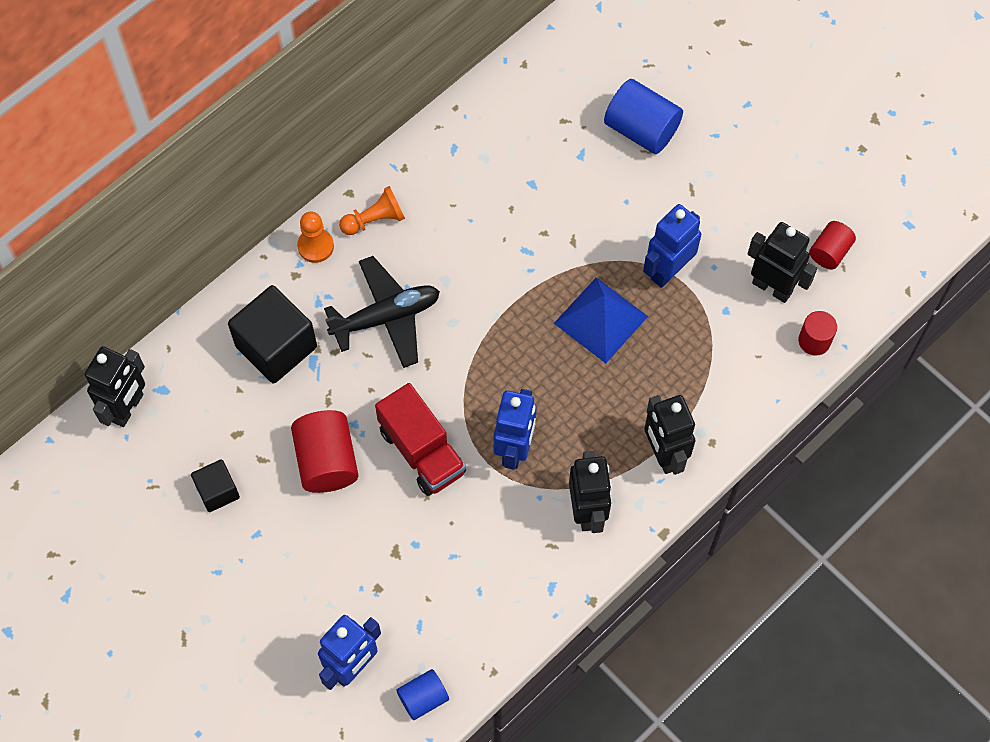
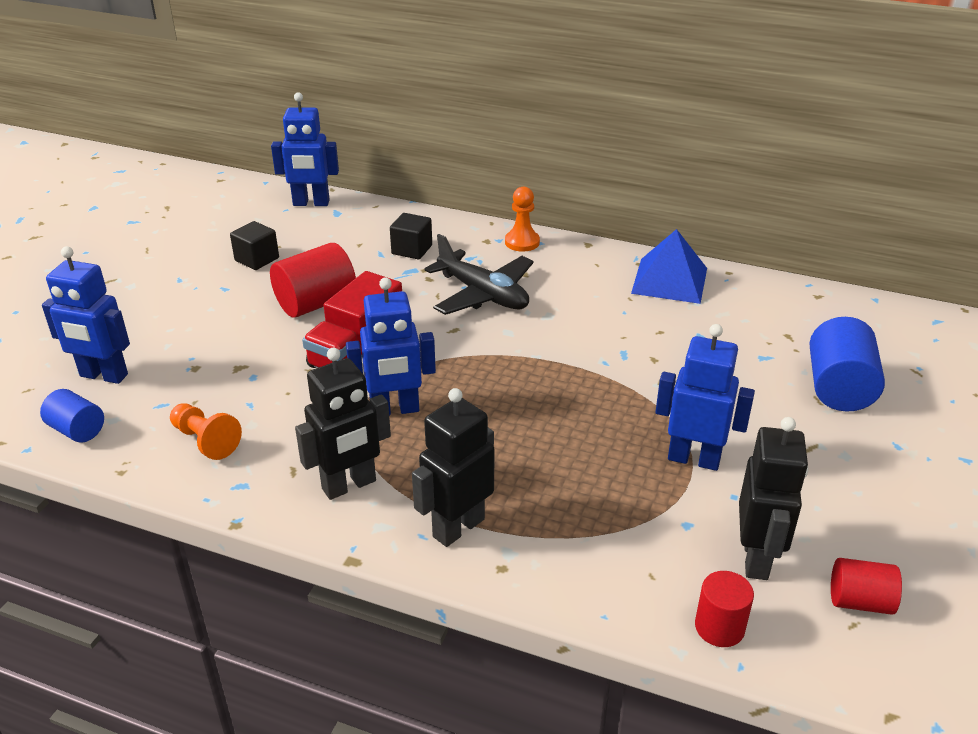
camera: 65 degrees right, 30 degrees down
black robot [85,346,145,427] -> blue robot [271,92,339,206]
black cube [228,285,317,384] -> black cube [390,213,432,259], size x0.56
orange pawn [339,186,405,235] -> orange pawn moved to [170,403,242,460]
blue pyramid [554,277,648,363] -> blue pyramid moved to [631,229,707,304]

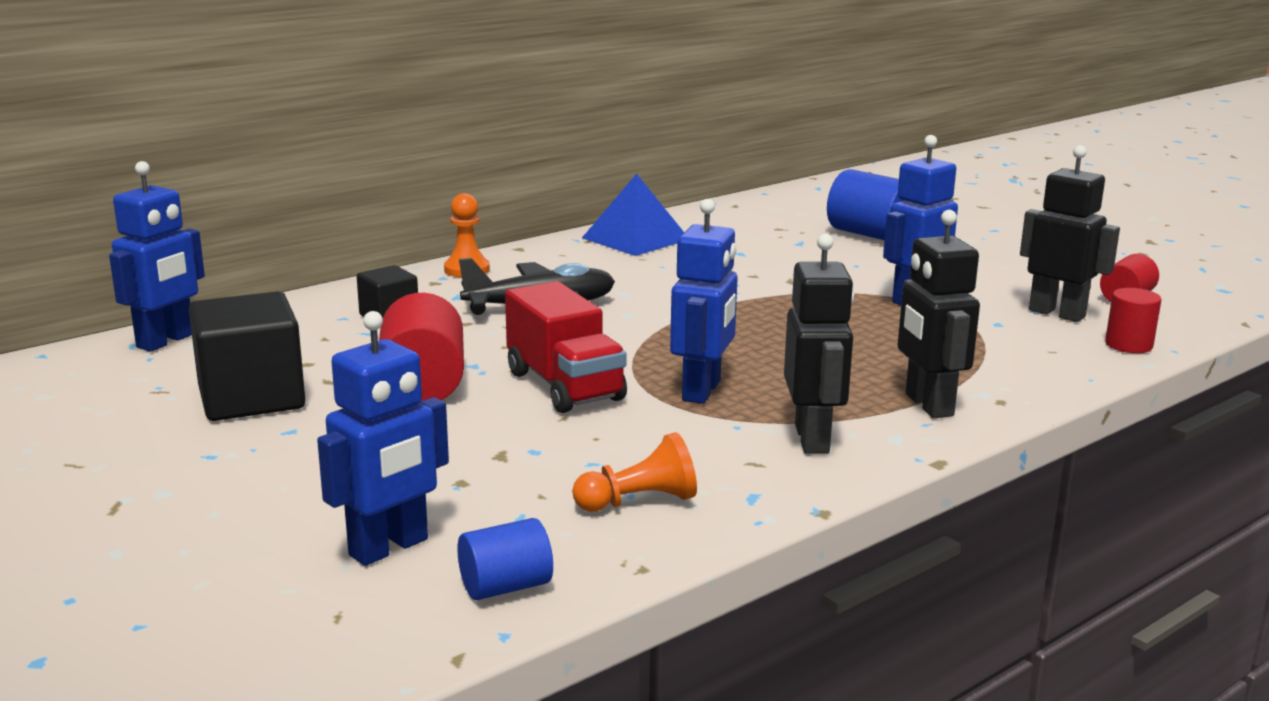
camera: 60 degrees left, 15 degrees down
black cube [230,221,279,270] -> black cube [189,291,305,421], size x1.80

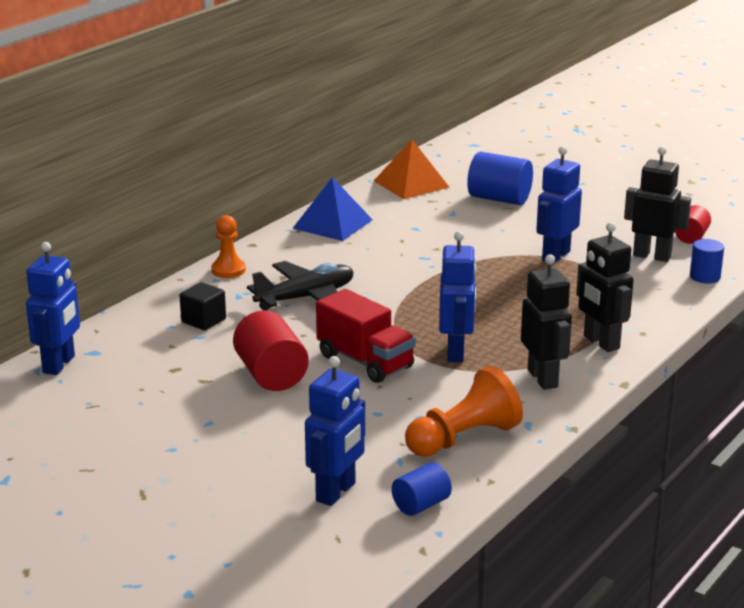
camera: 15 degrees left, 5 degrees up
black cube [189,291,305,421] -> none
orange pawn [572,432,697,512] -> orange pawn [405,366,523,457], size x1.59
red cylinder [1105,288,1161,353] -> blue cylinder [690,239,724,283]
none -> orange pyramid [374,140,450,199]

